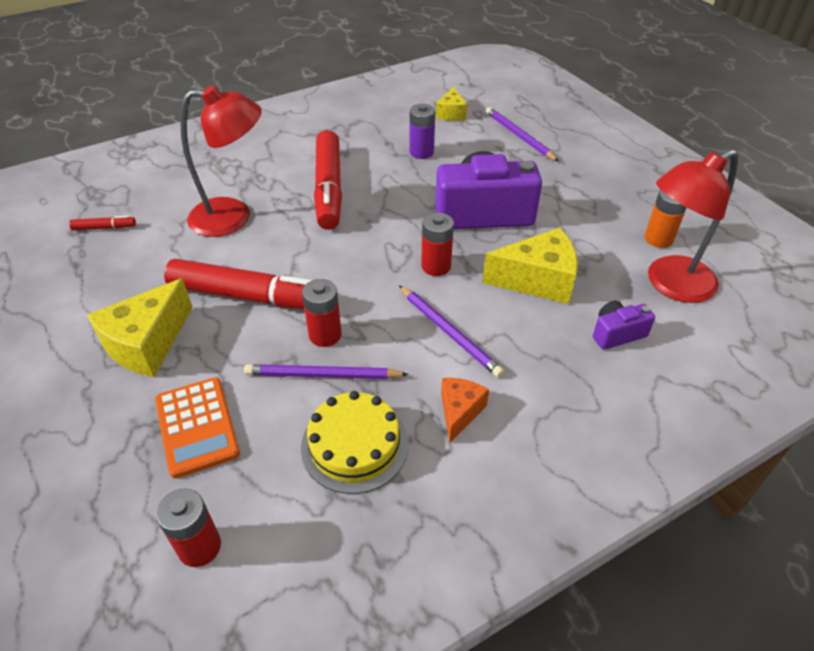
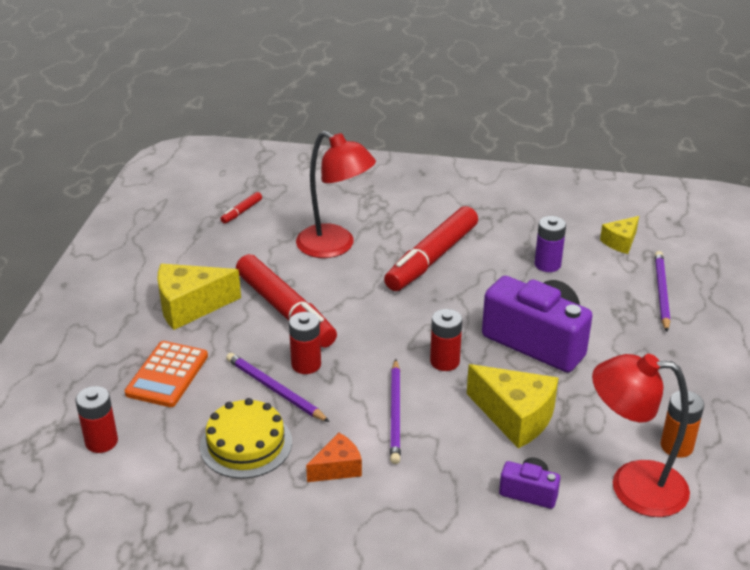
camera: 40 degrees right, 10 degrees down
red marker [69,216,136,230] -> red marker turned 90 degrees clockwise [221,192,262,224]

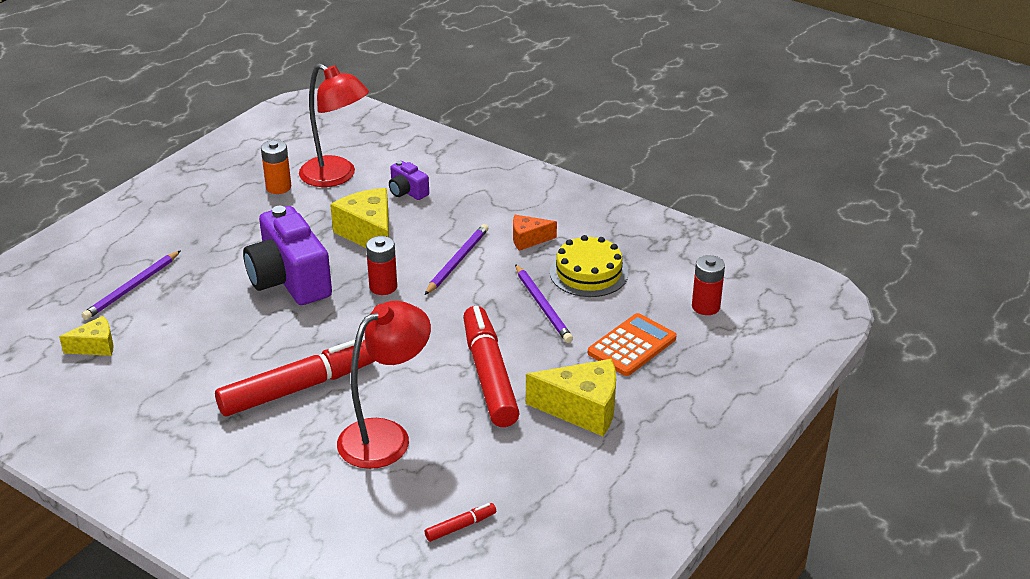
camera: 155 degrees left, 0 degrees up
red battery [289,312,321,374] -> none
red lamp [296,131,376,258] -> red lamp turned 75 degrees clockwise [337,301,431,469]
purple battery [535,216,566,272] -> none

